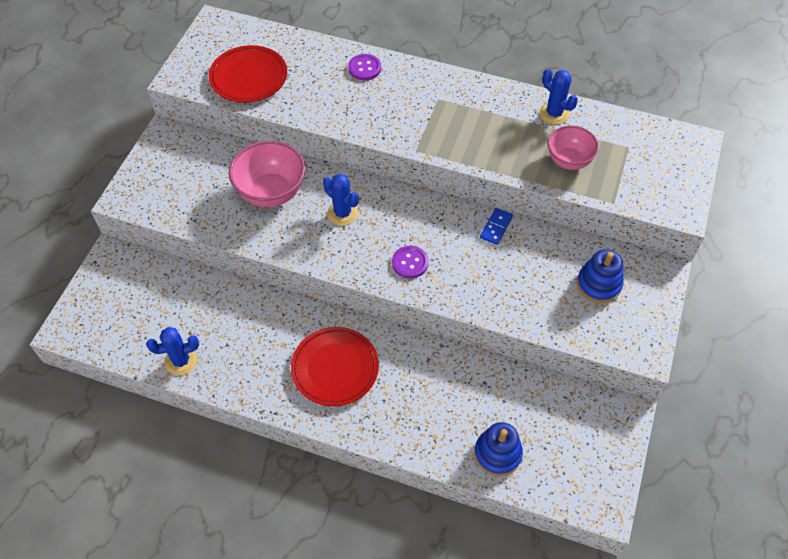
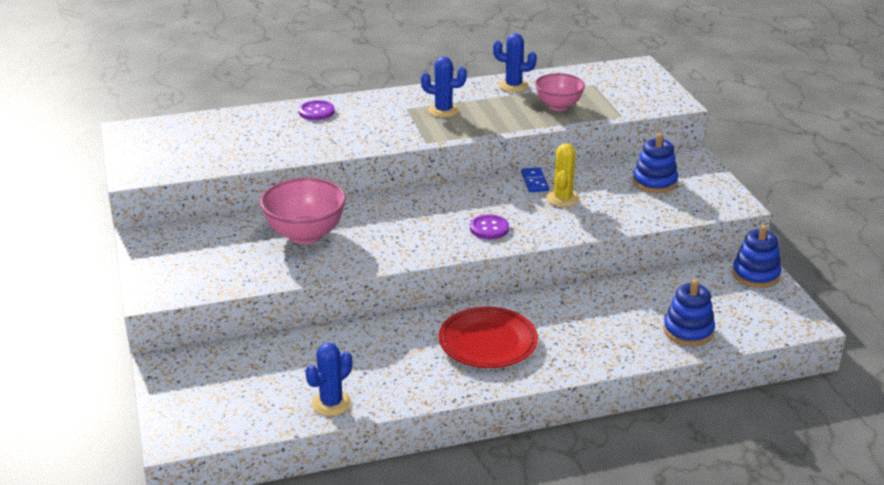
camera: 35 degrees left, 25 degrees down
red plate [209,45,287,103] -> none
blue cactus [323,174,359,226] -> blue cactus moved to [421,56,467,118]
none -> yellow cactus [547,143,580,207]
none -> blue stacking toy [732,225,781,288]

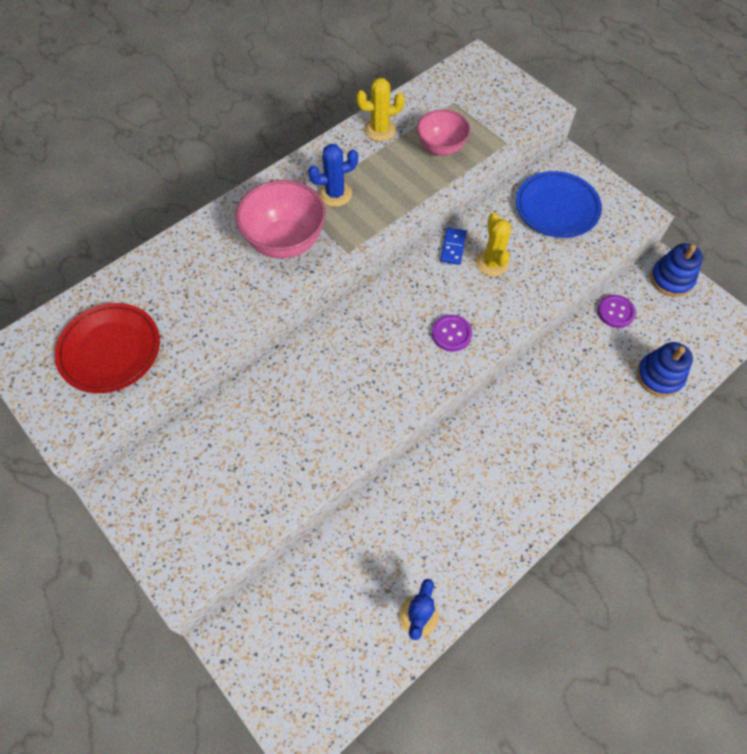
camera: 25 degrees left, 30 degrees up
pink bowl [260,178,346,244] -> pink bowl moved to [236,180,326,259]
purple button [299,100,335,120] -> purple button moved to [597,295,636,328]
red plate [439,307,538,368] -> red plate moved to [55,303,160,393]
blue cactus [493,33,537,92] -> yellow cactus [356,78,405,141]
blue domino [521,167,549,192] -> blue domino turned 45 degrees clockwise [440,227,467,265]
blue stacking toy [633,133,678,193] -> blue plate [516,171,602,238]

